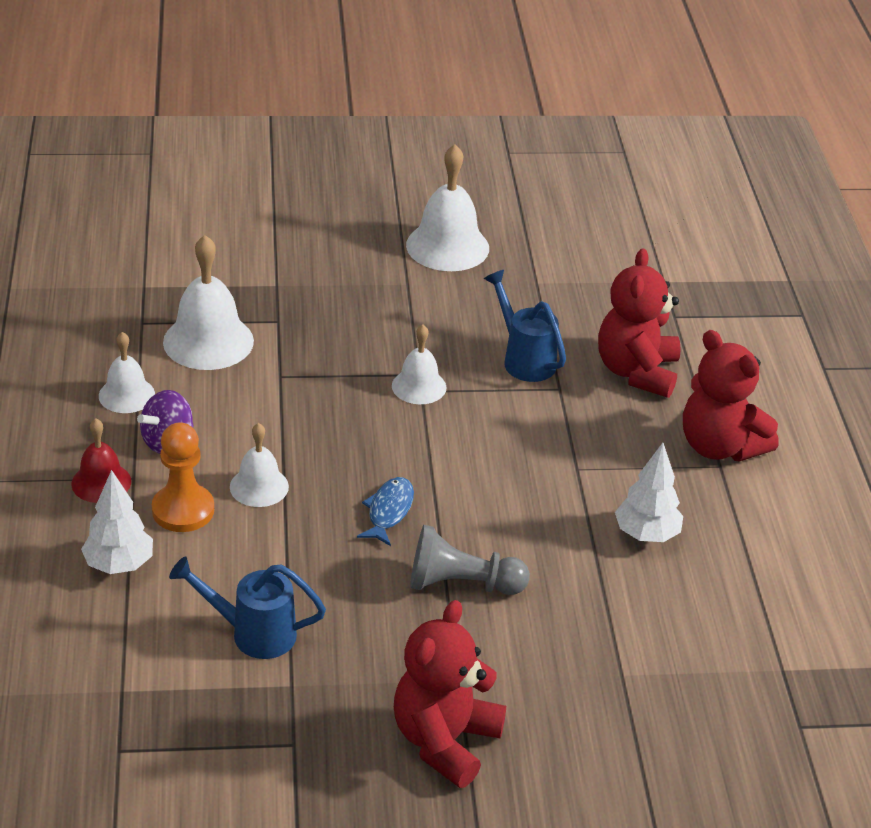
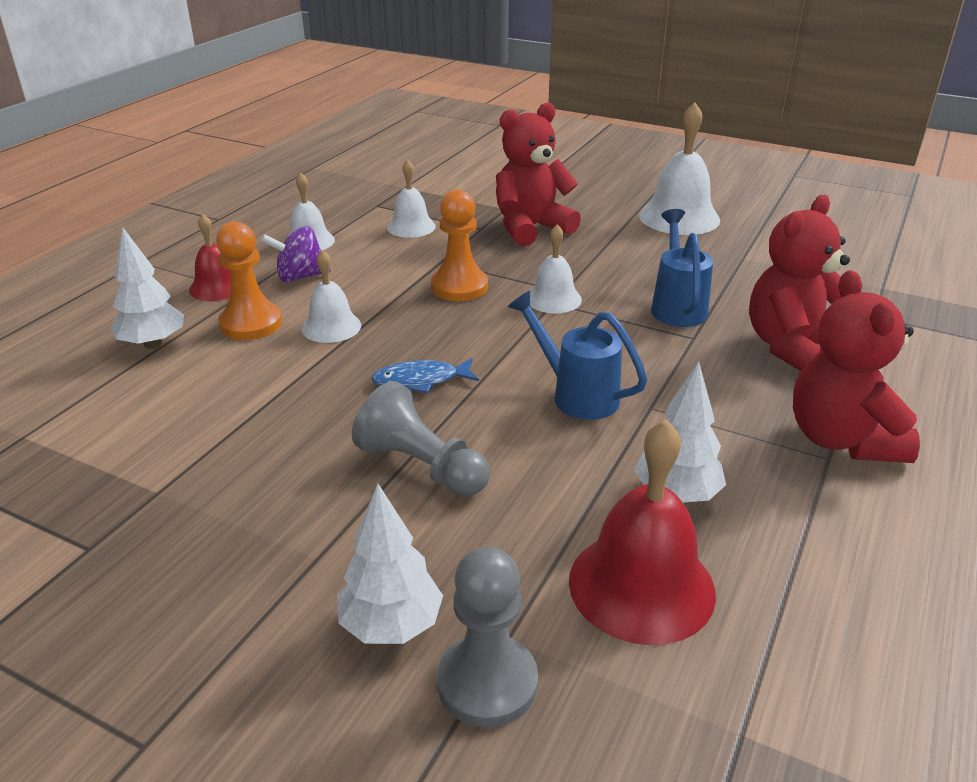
camera: 35 degrees right, 5 degrees down
white bell [163,235,254,370] -> white bell [387,159,436,238], size x0.60
blue watering can [169,556,326,659] -> blue watering can moved to [508,291,647,420]
blue fish [357,477,414,546] -> blue fish turned 150 degrees counterclockwise [371,358,479,393]
red teddy bear [394,600,506,788] -> red teddy bear moved to [496,103,581,246]
none -> white tree [337,484,443,644]
none -> orange pawn [431,190,488,301]
none -> grey pawn [437,546,538,728]
none -> red bell [569,420,716,645]

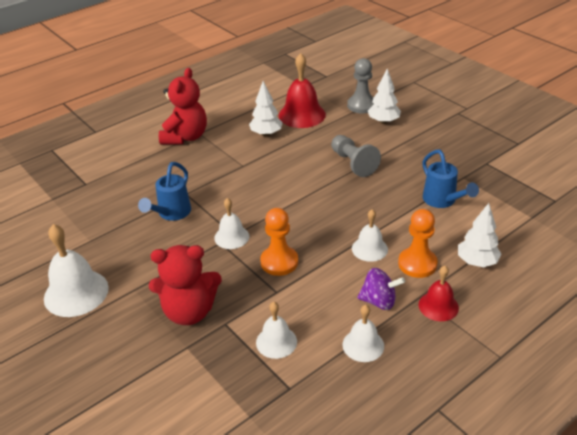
camera: 155 degrees left, 5 degrees up
blue fish [371,358,479,393] -> none
blue watering can [508,291,647,420] -> blue watering can moved to [422,150,479,208]
red teddy bear [749,195,850,371] -> none

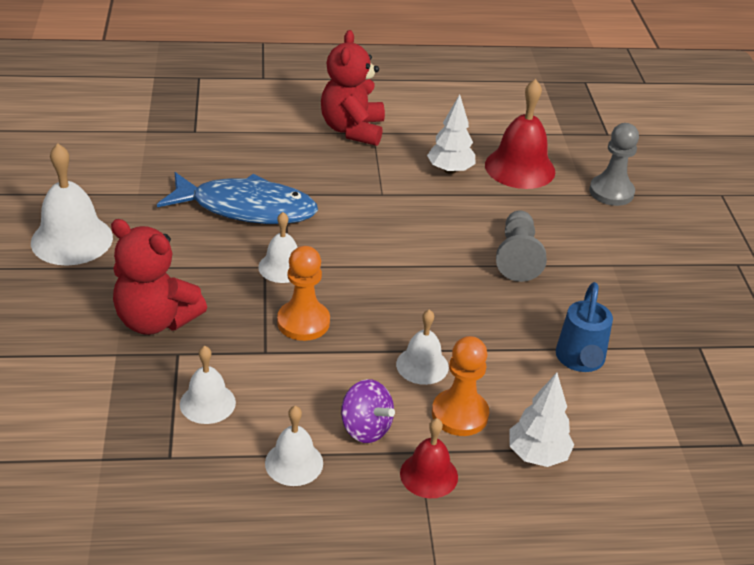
camera: 30 degrees right, 0 degrees up
blue watering can [138,162,191,221] -> blue fish [157,172,318,224]
red teddy bear [159,68,207,145] -> red teddy bear turned 135 degrees clockwise [321,30,385,146]
white tree [368,69,401,124] -> none

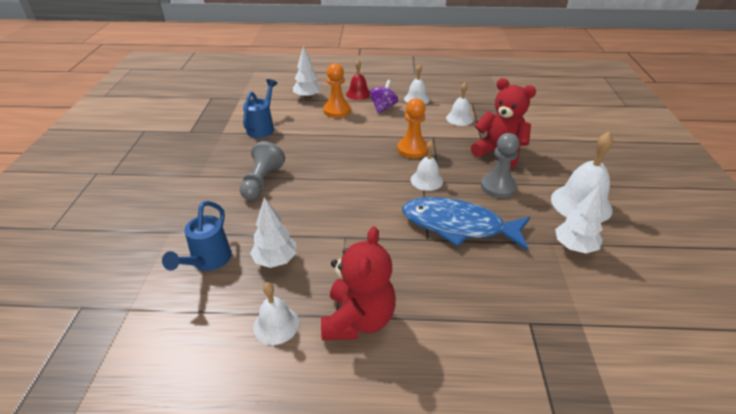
camera: 170 degrees left, 0 degrees up
purple spinning top [341,379,395,443] -> purple spinning top turned 60 degrees clockwise [370,80,398,114]
white bell [396,309,449,385] -> white bell moved to [253,282,299,345]
red bell [485,79,555,189] -> blue watering can [162,201,232,271]
grey pawn [589,123,639,206] -> grey pawn moved to [481,133,520,198]
none -> white tree [555,184,603,254]

